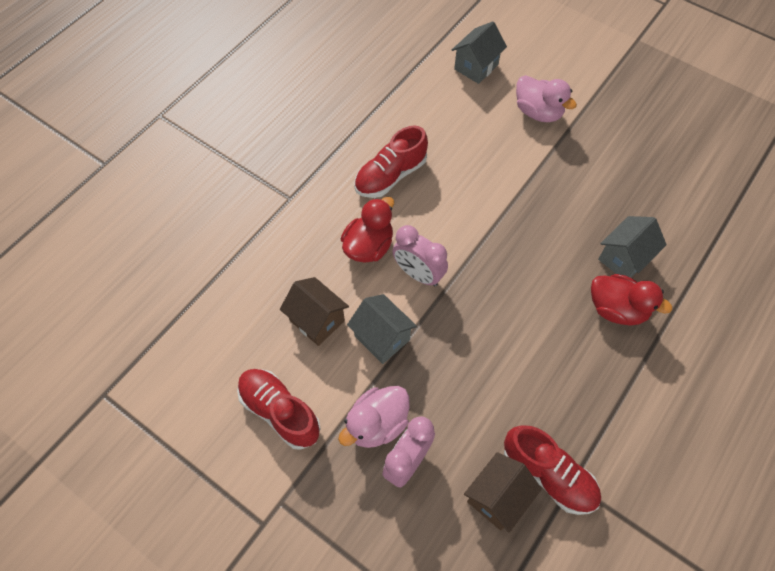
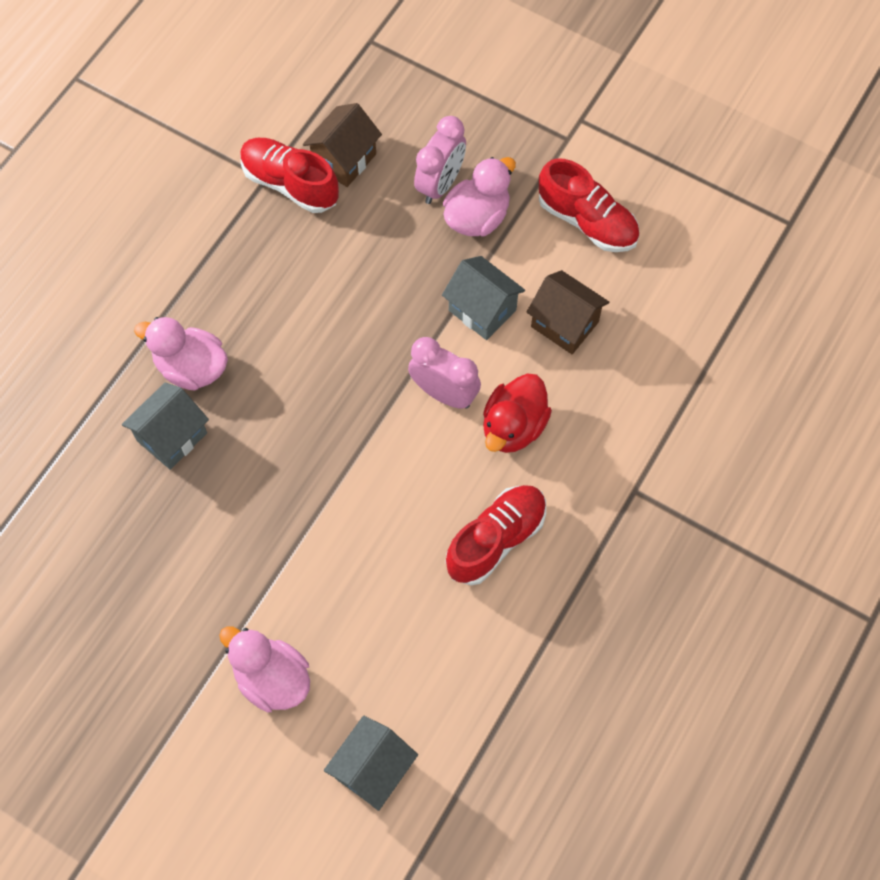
camera: 175 degrees right, 5 degrees up
red duck [591,274,672,326] -> pink duck [134,317,228,391]

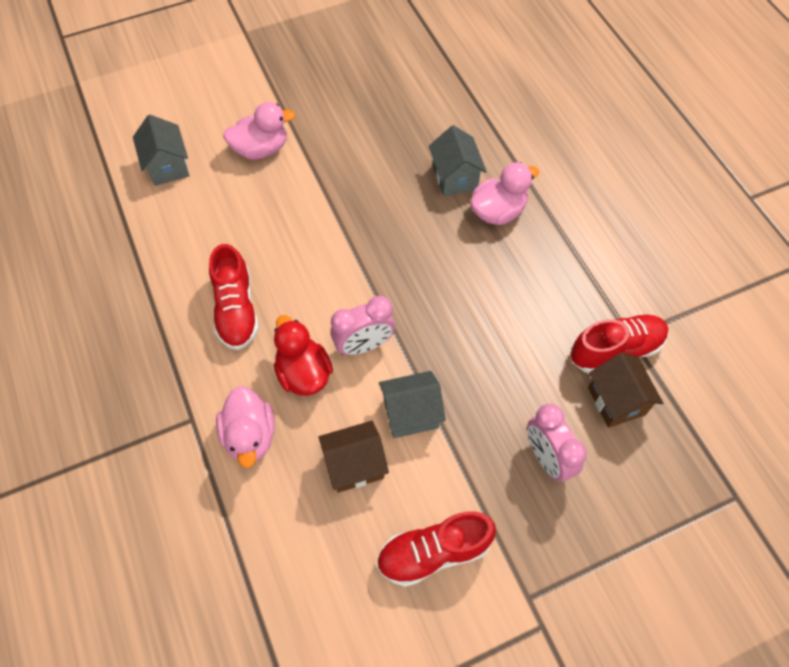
camera: 125 degrees right, 5 degrees down
pink duck [443,157,516,236] -> pink duck moved to [216,386,275,468]

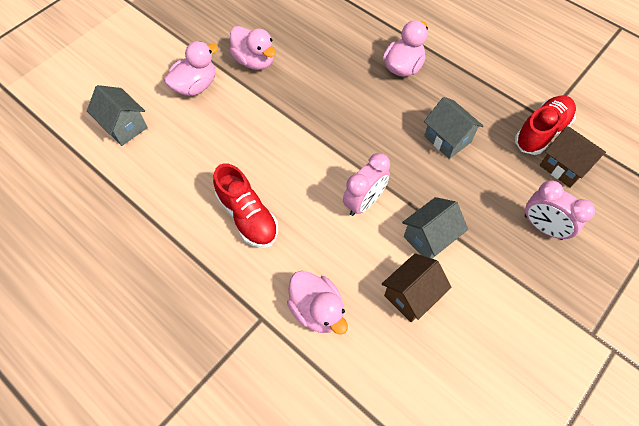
camera: 25 degrees left, 0 degrees up
red duck [274,315,333,396] -> none
red shoe [377,511,496,587] -> none
grey house [429,125,487,196] -> grey house moved to [424,97,483,159]
none -> pink duck [230,26,276,70]

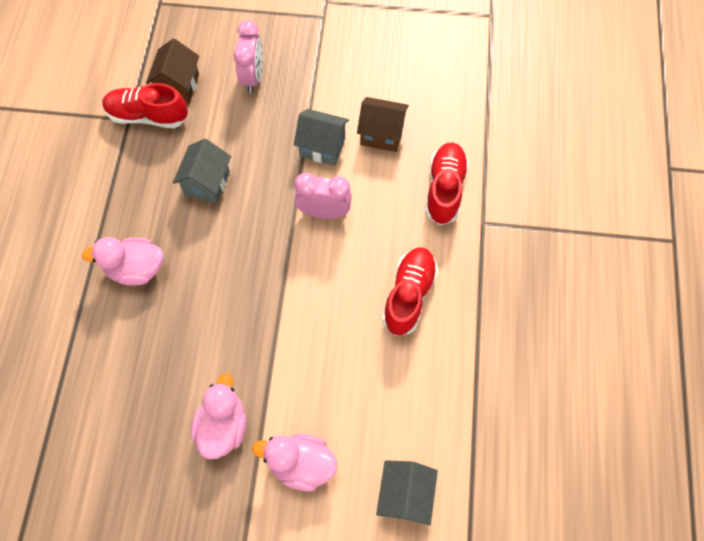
camera: 125 degrees left, 5 degrees up
pink duck [287,271,348,335] -> red shoe [425,142,469,225]

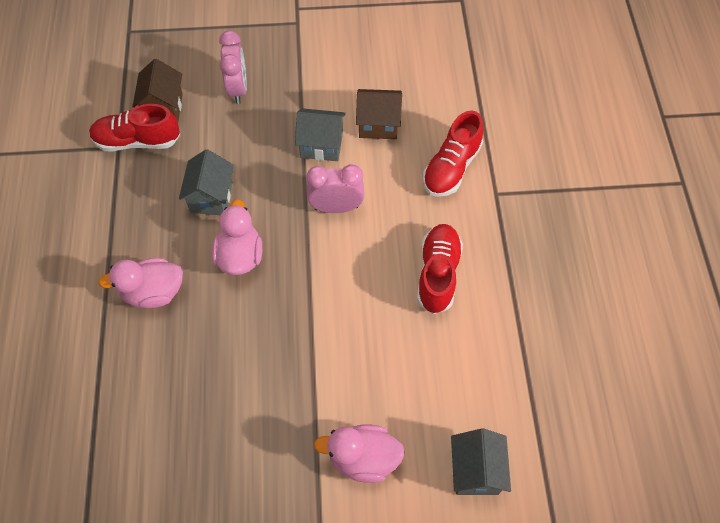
camera: 10 degrees left, 5 degrees down
pink duck [191,373,246,459] -> pink duck moved to [212,199,262,275]
red shoe [425,142,469,225] -> red shoe turned 150 degrees counterclockwise [423,111,484,197]

